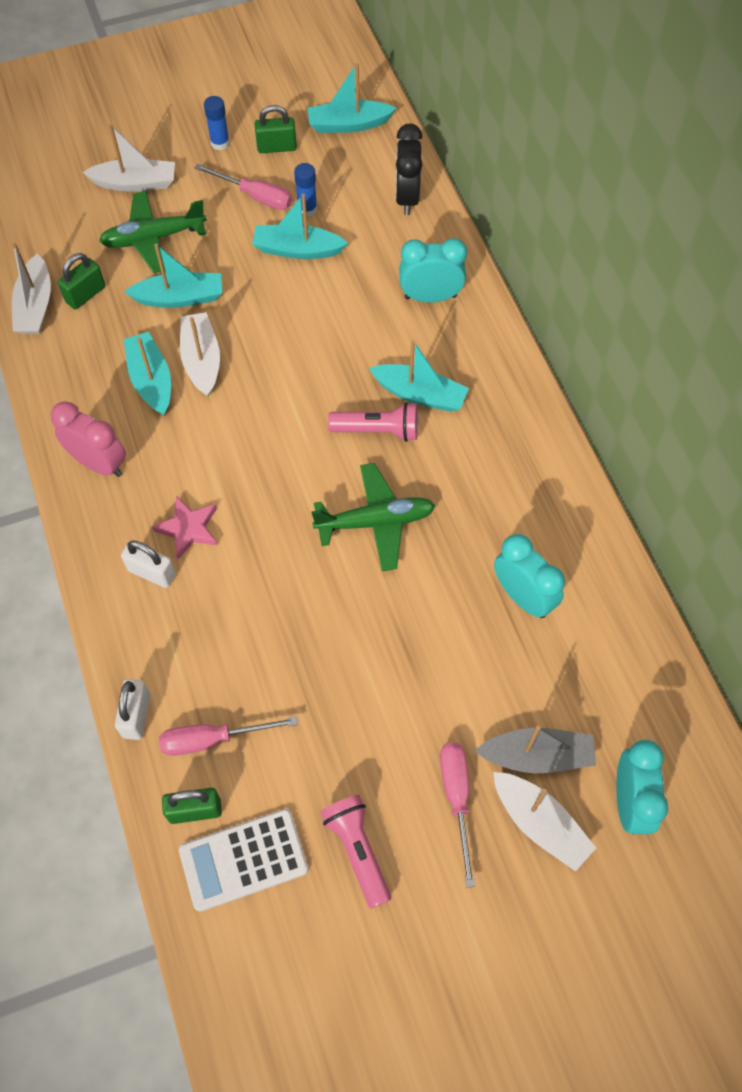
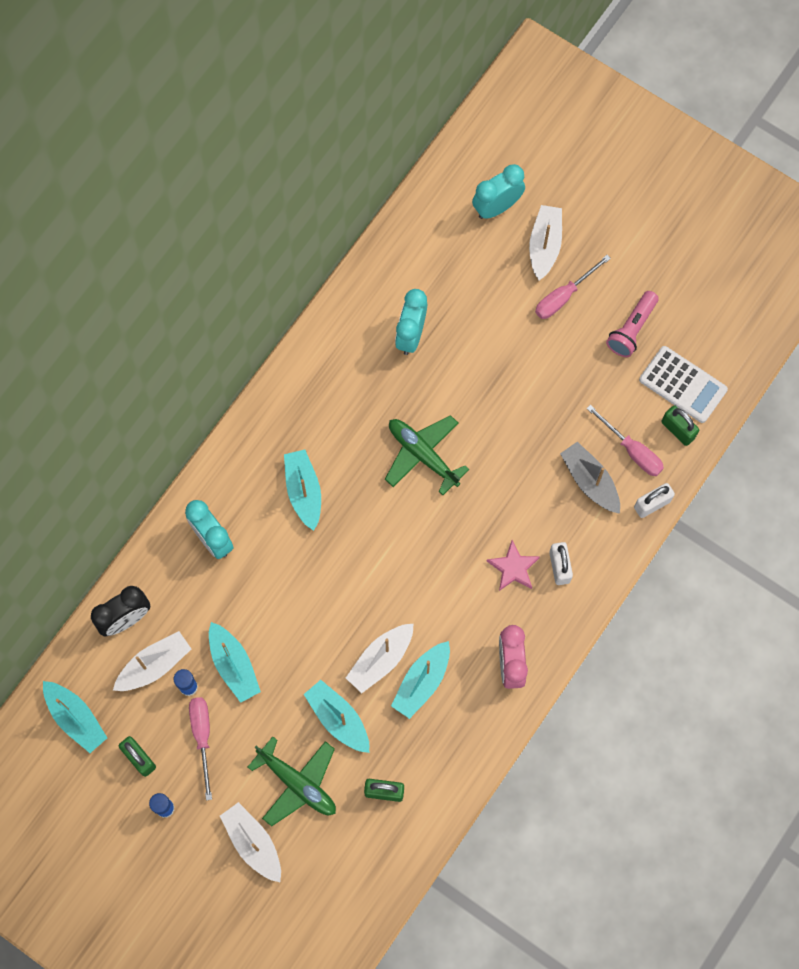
camera: 125 degrees left, 10 degrees up
white boat [12,242,51,334] -> white boat moved to [113,631,191,691]
pink flashlight [328,402,418,442] -> none
grey boat [475,726,596,774] -> grey boat moved to [560,442,620,514]

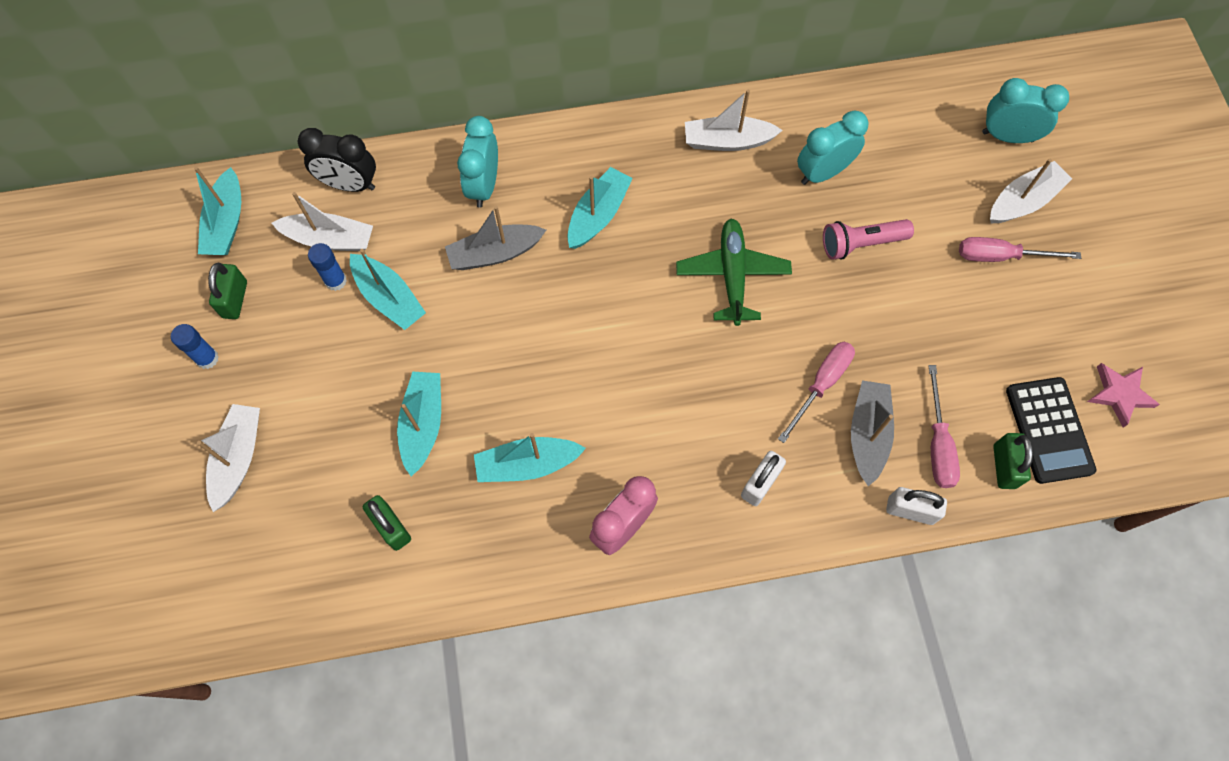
camera: 45 degrees right, 5 degrees down
pink screwdriver [189,697,212,800] -> pink screwdriver moved to [778,342,855,443]
turquoise boat [209,622,261,703] -> turquoise boat turned 60 degrees counterclockwise [350,249,426,330]
green plane [248,737,336,827] -> none
white boat [346,623,414,693] -> white boat moved to [685,90,783,151]
pink star [487,540,540,591] -> pink star moved to [1087,363,1160,427]
pink flashlight [606,291,659,357] -> pink flashlight moved to [823,219,914,260]
white calculator [639,346,728,423] -> black calculator [1006,377,1096,484]
none -> grey boat [445,206,546,270]

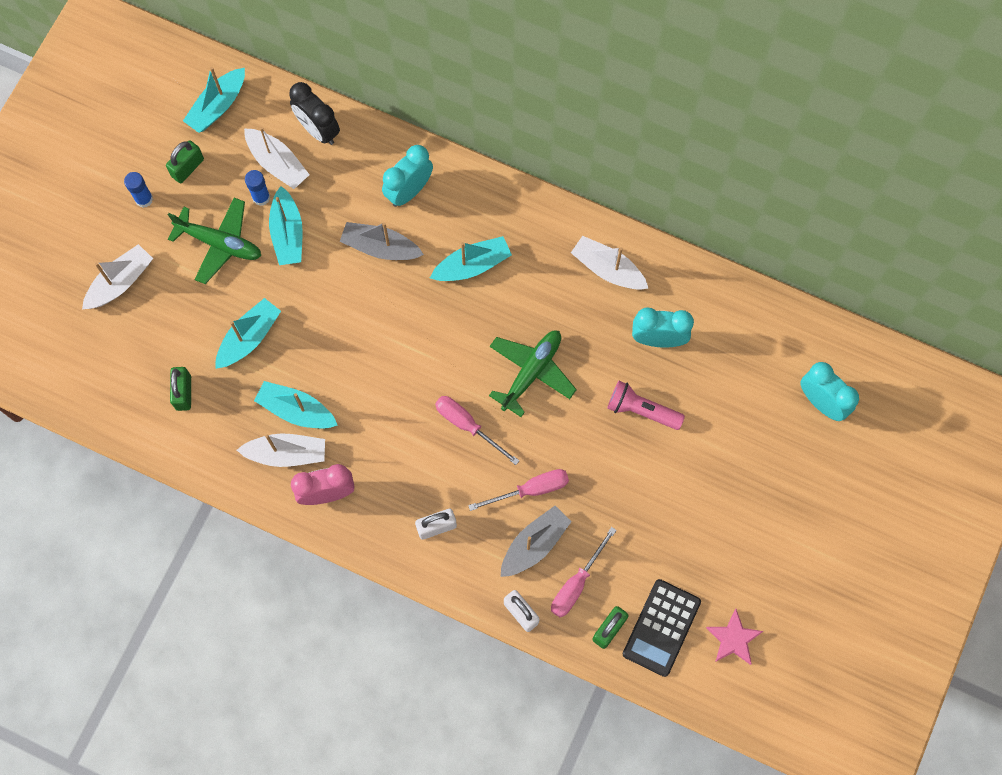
camera: 35 degrees right, 5 degrees up
pink screwdriver [959,237,1081,262] -> pink screwdriver moved to [435,396,520,465]
white boat [990,159,1072,223] -> white boat moved to [237,433,325,467]
none -> green plane [168,198,261,284]

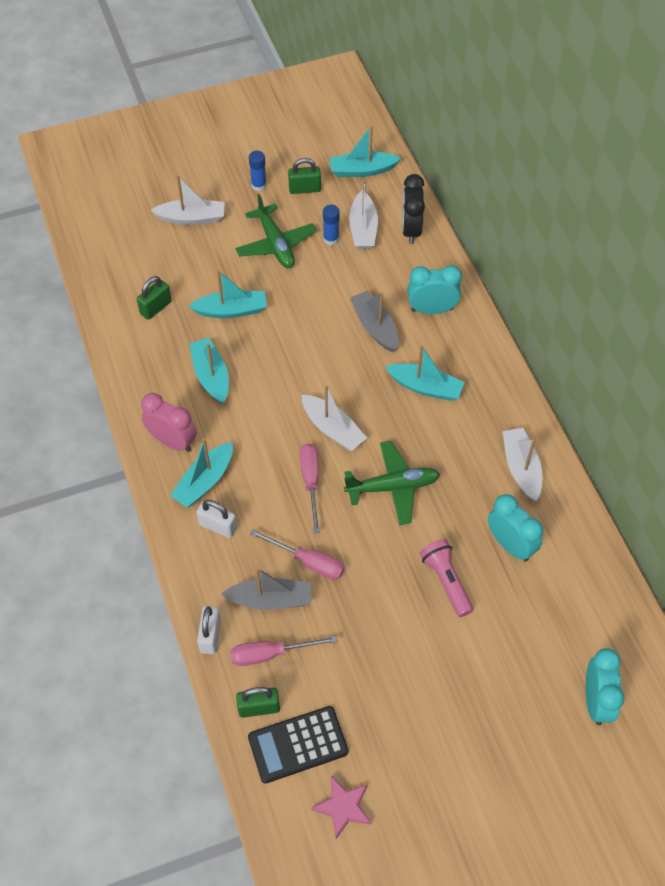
camera: 45 degrees right, 15 degrees down
white boat [237,433,325,467] -> white boat moved to [301,385,367,451]
turquoise boat [269,186,303,265] -> turquoise boat moved to [170,438,233,507]

